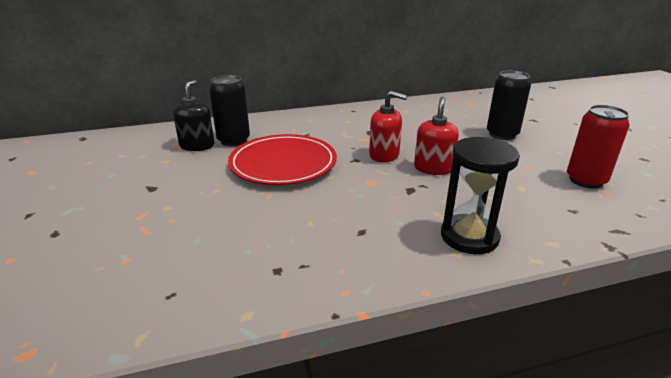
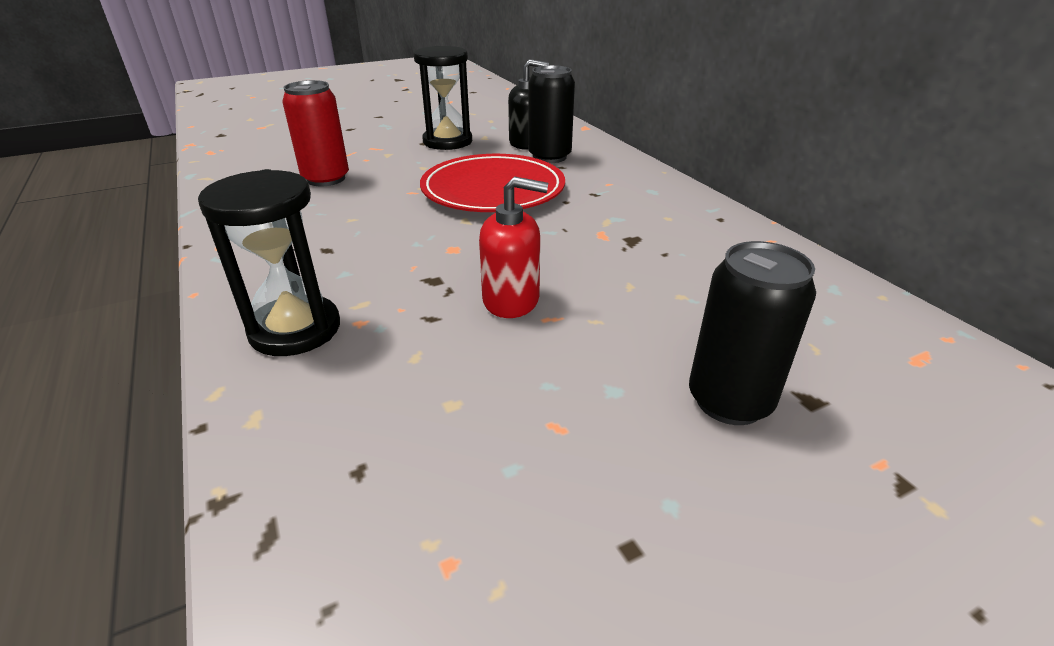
camera: 80 degrees right, 5 degrees up
red soap dispenser [369,91,407,162] -> none
red can [567,105,630,188] -> red can moved to [282,80,349,187]
none -> black hourglass [414,46,472,150]

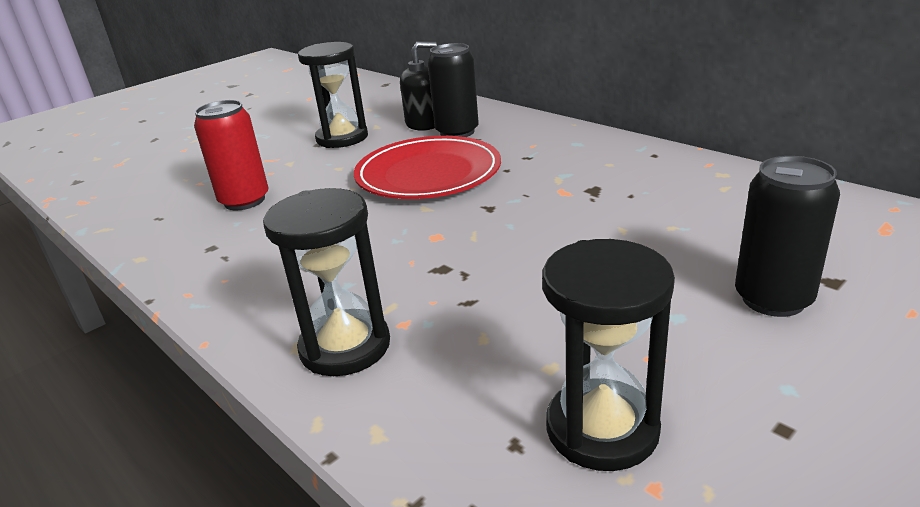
camera: 15 degrees left, 5 degrees down
red soap dispenser [479,176,548,318] -> none
none -> black hourglass [542,239,675,471]

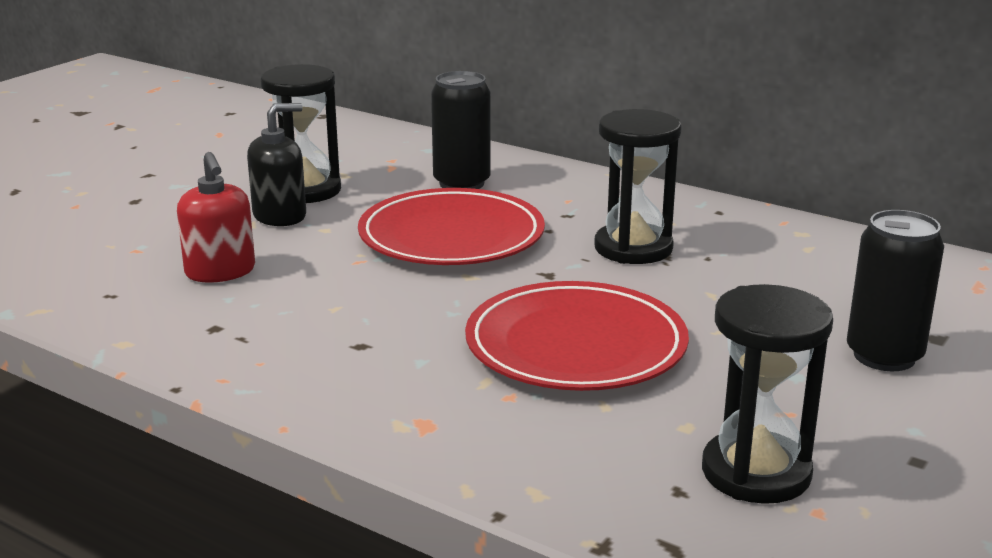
camera: 15 degrees left, 5 degrees down
red can [194,100,268,211] -> red soap dispenser [177,152,255,282]
black hourglass [263,188,390,376] -> black hourglass moved to [594,109,682,264]
black soap dispenser [400,42,437,131] -> black soap dispenser moved to [247,103,306,226]
none -> red plate [465,281,689,391]

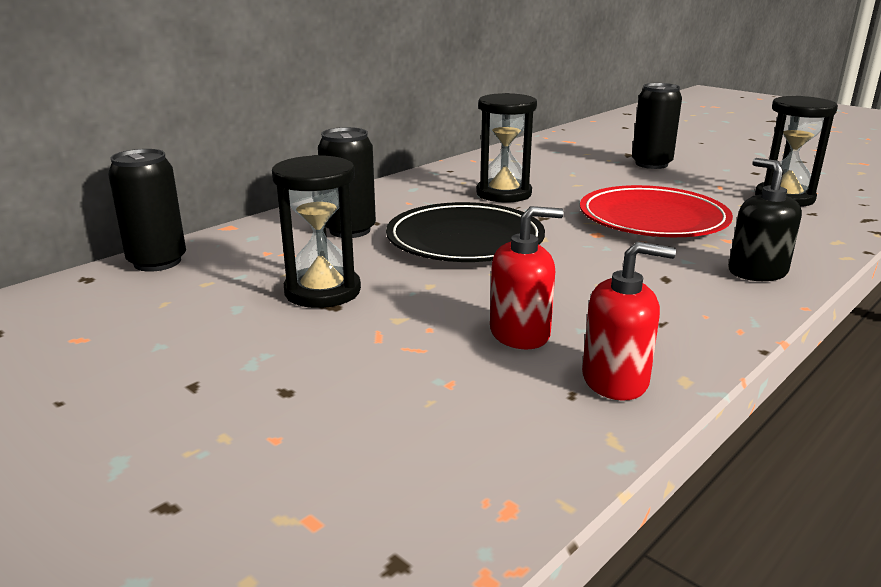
camera: 80 degrees left, 0 degrees up
black soap dispenser [247,103,306,226] -> black soap dispenser moved to [729,158,802,281]
red plate [358,188,545,265] -> black plate [386,202,545,262]
none -> black can [108,149,186,272]
none -> red soap dispenser [582,241,676,401]

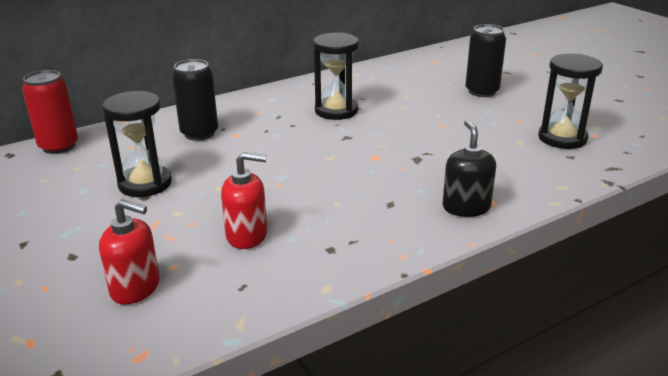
camera: 15 degrees right, 5 degrees up
black can [108,149,186,272] -> red can [22,70,78,154]
black plate [386,202,545,262] -> none
red plate [580,185,733,237] -> none
red soap dispenser [582,241,676,401] -> red soap dispenser moved to [99,199,160,305]

